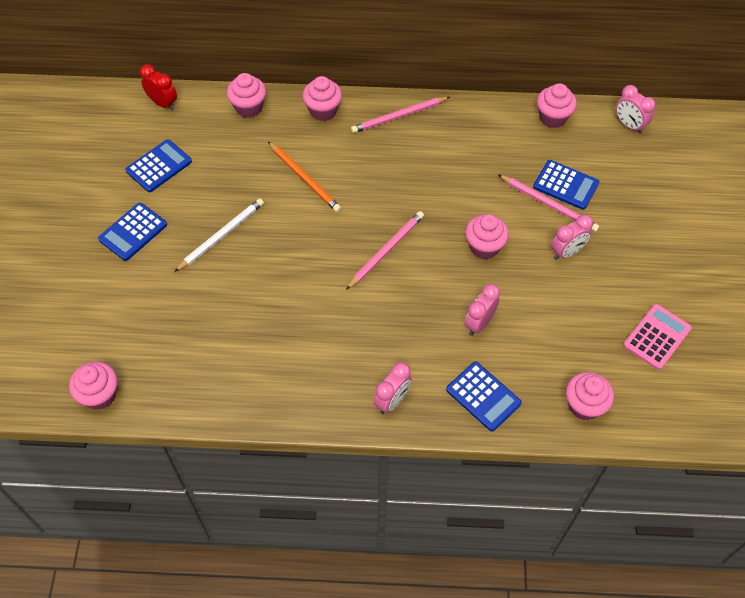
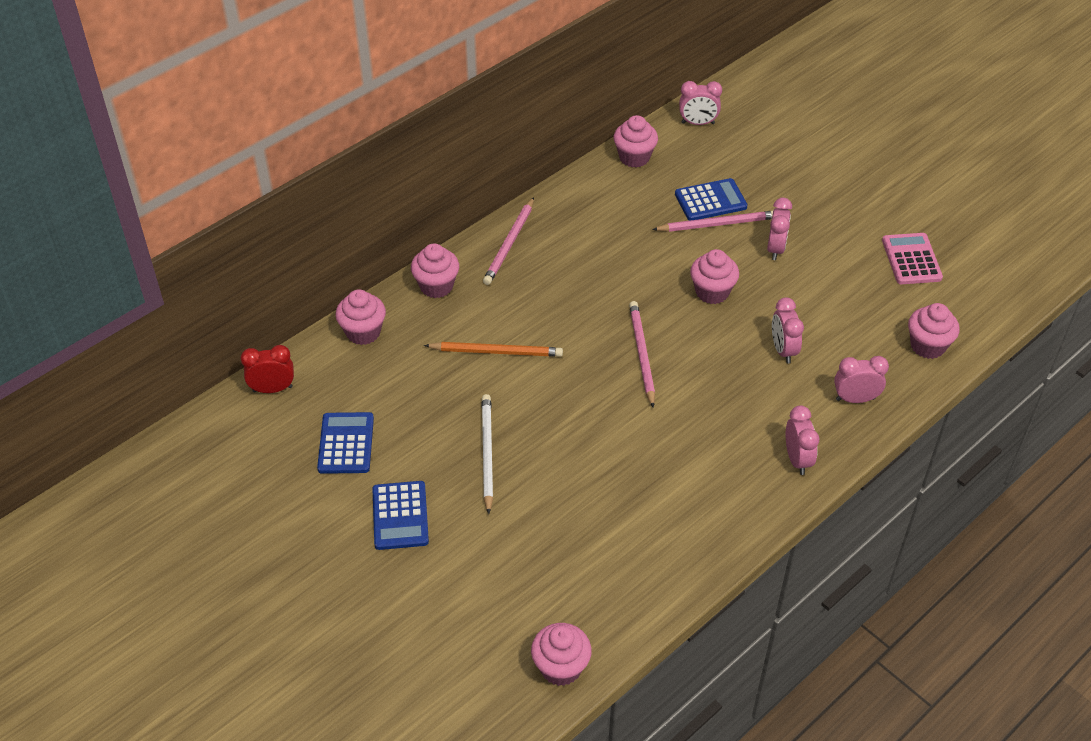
camera: 45 degrees left, 10 degrees down
blue calculator [446,362,522,432] -> pink clock [834,356,889,403]

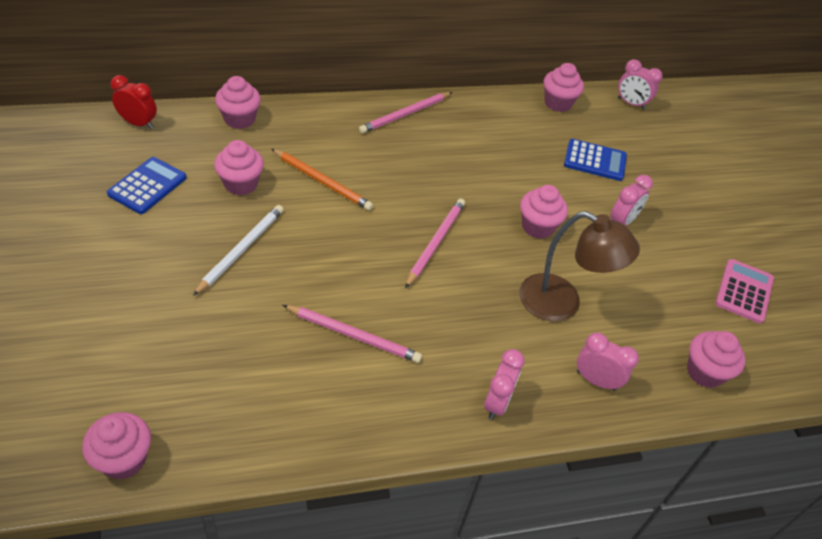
camera: 25 degrees right, 0 degrees up
blue calculator [372,481,429,550] -> none
pink cupcake [411,243,459,298] -> pink cupcake moved to [214,140,264,195]
pink pencil [652,211,773,232] -> pink pencil moved to [283,305,422,363]
pink clock [772,297,804,364] -> brown lamp [519,211,640,322]

